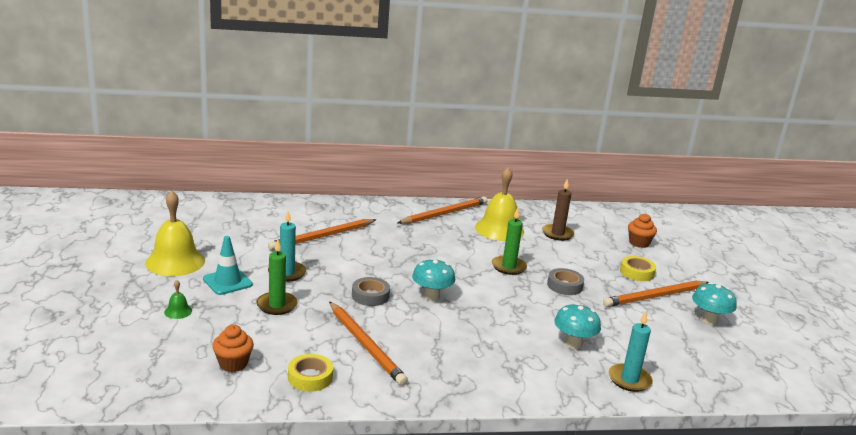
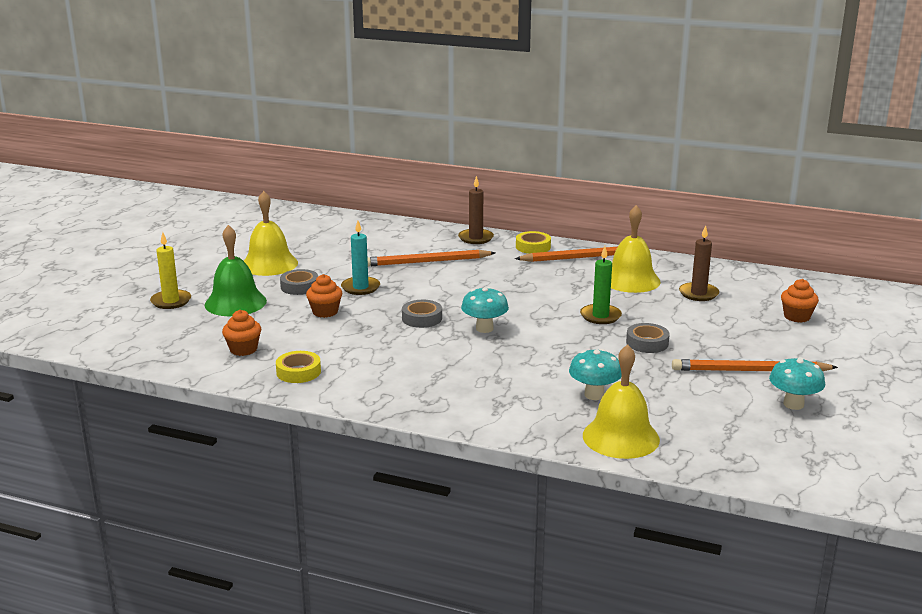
camera: 30 degrees right, 0 degrees up
green bell [164,280,192,319] -> green bell [204,225,267,316], size x2.36
turquoise traffic cone [203,236,253,295] -> grey tape [280,269,318,295]
green candle [257,239,298,315] -> orange cupcake [306,274,342,318]
orange pencil [329,302,408,386] -> none
turquoise candle [609,311,653,392] -> yellow bell [583,344,660,459]
yellow tape [620,256,656,281] -> yellow tape moved to [516,231,551,254]
none -> yellow candle [150,232,191,309]
none -> brown candle [458,176,494,244]

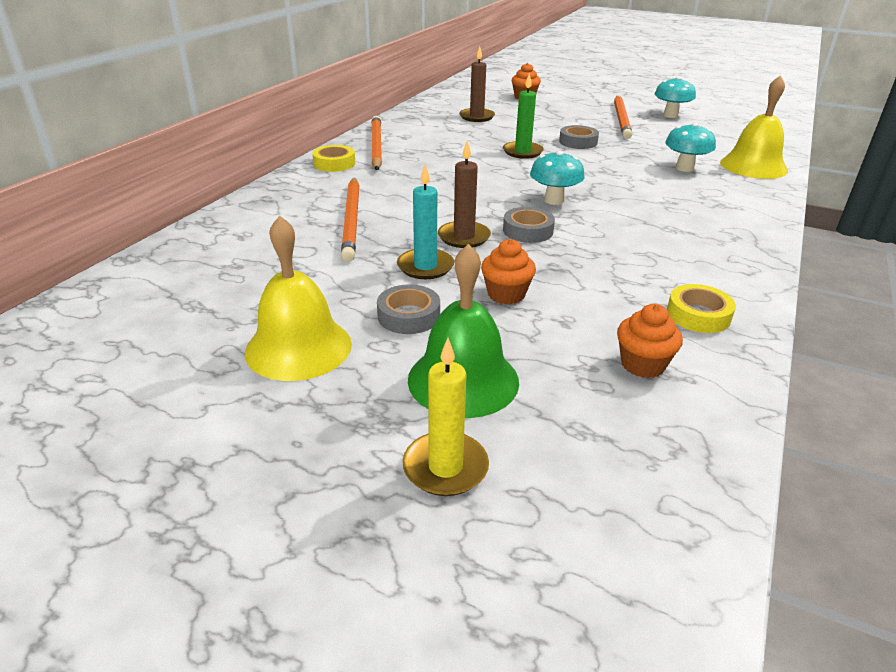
camera: 85 degrees left, 10 degrees up
brown candle [458,176,494,244] -> brown candle moved to [438,141,491,248]
yellow bell [611,205,661,293] -> none

